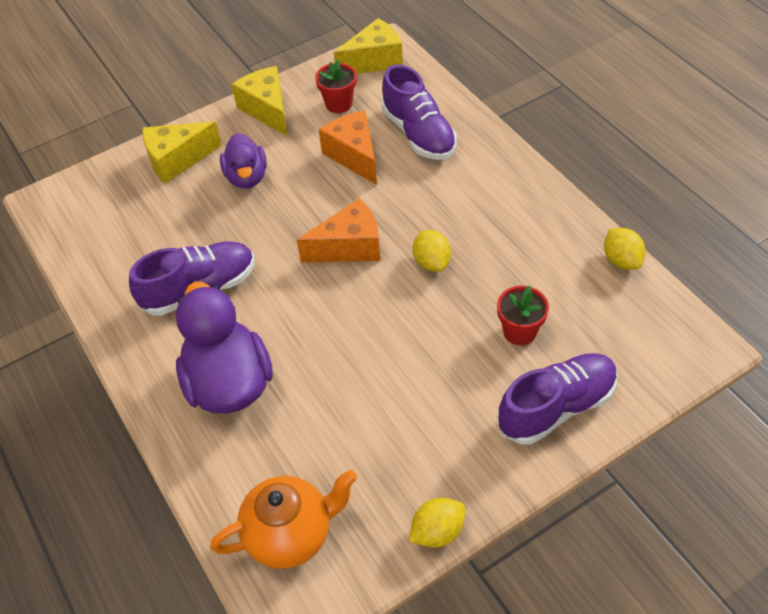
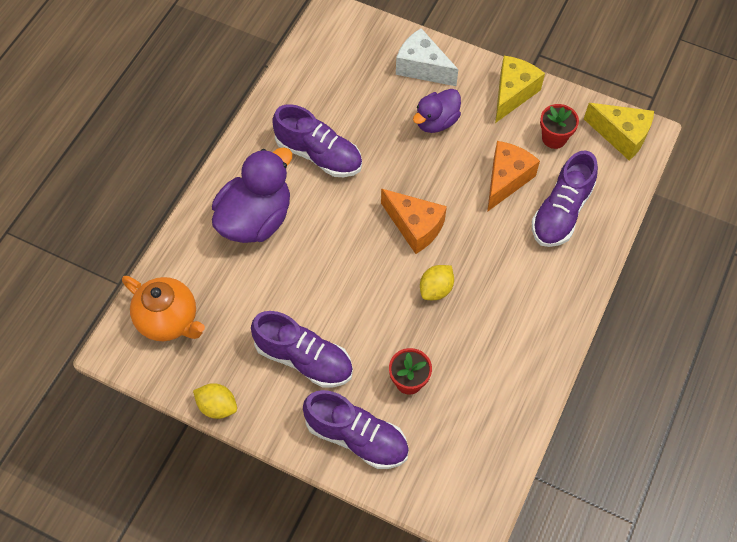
camera: 55 degrees right, 10 degrees up
yellow cheese [142,121,222,184] -> white cheese [396,28,458,86]
yellow lemon [604,228,646,270] -> none
none -> purple shoe [251,311,353,388]

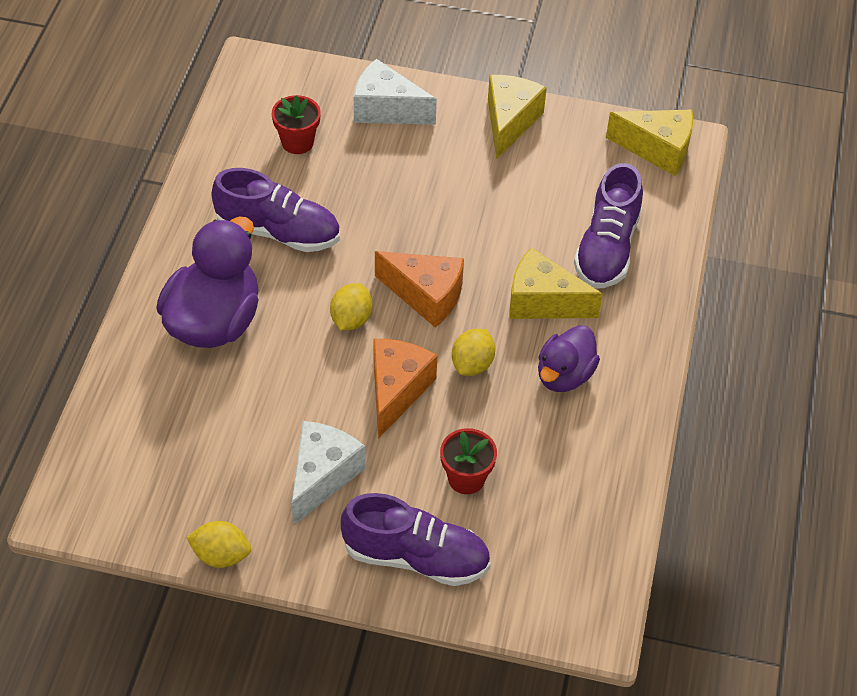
camera: 15 degrees left, 10 degrees down
orange teapot [122,276,205,341] -> none
purple shoe [251,311,353,388] -> white cheese [291,421,365,526]
purple duck [413,89,461,133] -> purple duck moved to [538,325,600,392]
orange cheese [487,141,540,212] -> orange cheese moved to [373,339,437,439]
red flower pot [540,104,579,149] -> red flower pot moved to [272,95,321,154]
none -> yellow lemon [330,283,372,331]
none -> yellow cheese [509,248,603,319]

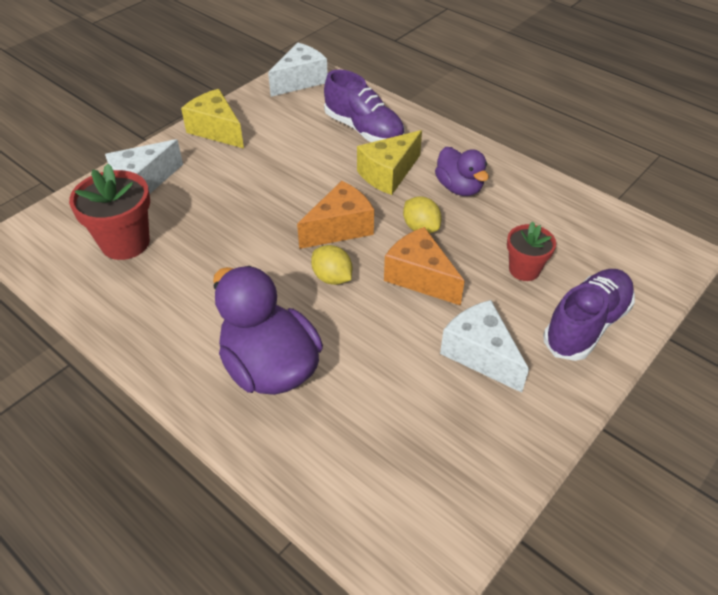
camera: 60 degrees left, 5 degrees down
yellow lemon [186,521,251,568] -> none
purple shoe [211,168,340,252] -> none
red flower pot [272,95,321,154] -> red flower pot [69,163,150,260], size x1.61
yellow cheese [606,109,693,176] -> white cheese [268,42,328,97]

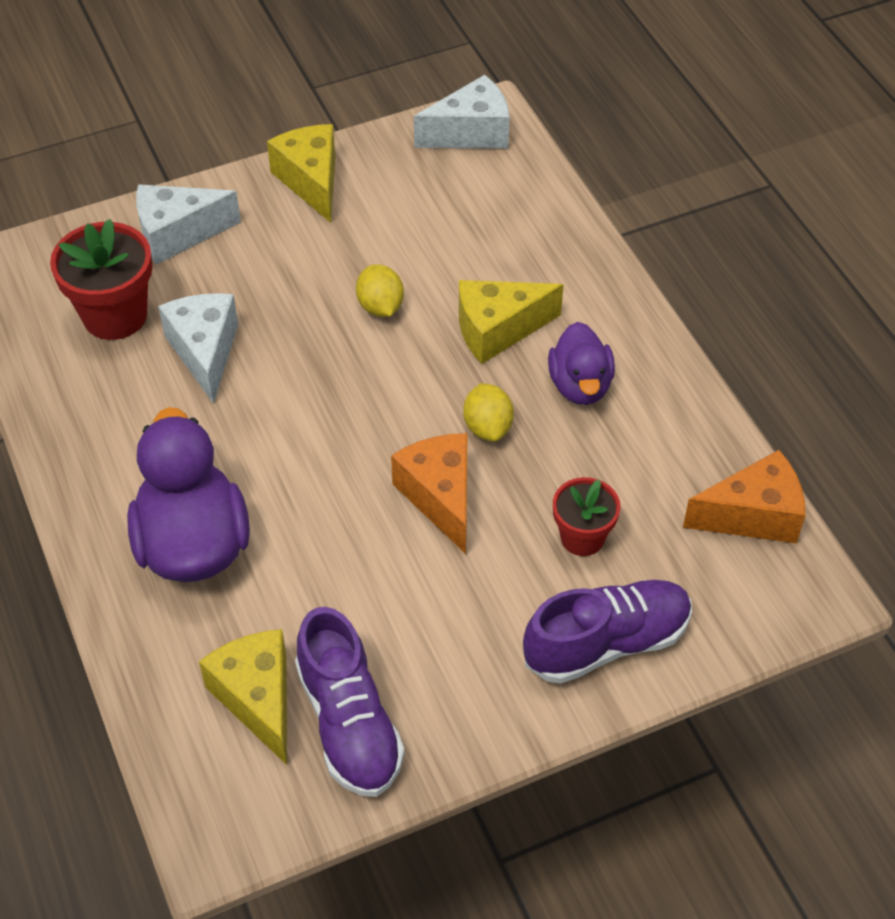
camera: 25 degrees right, 5 degrees up
orange cheese [297,181,374,249] -> orange cheese moved to [683,450,806,543]
yellow lemon [311,245,352,285] -> yellow lemon moved to [356,264,404,317]
purple shoe [324,69,405,142] -> purple shoe moved to [295,607,405,797]
white cheese [440,300,529,393] -> white cheese moved to [158,293,238,404]
none -> yellow cheese [199,629,287,765]

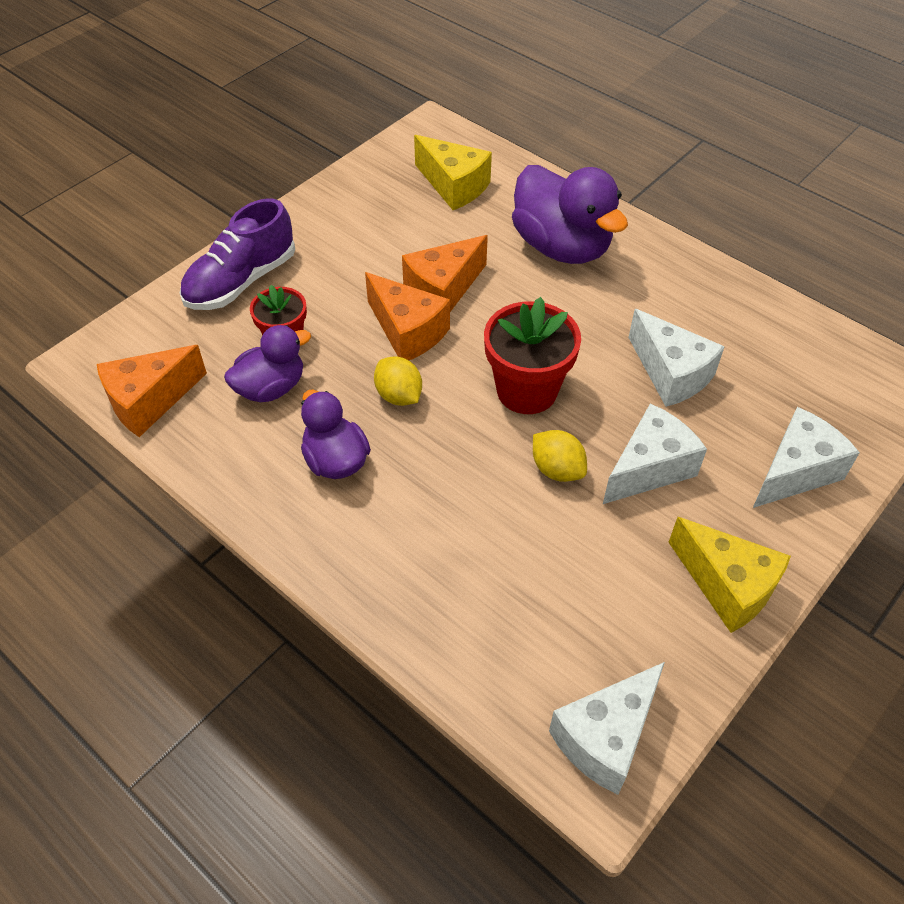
camera: 155 degrees right, 0 degrees up
red flower pot [50,219,152,340] -> red flower pot moved to [484,297,581,414]
purple shoe [295,607,405,797] -> none
yellow cheese [459,280,564,364] -> none
none -> purple duck [224,325,311,402]
none -> orange cheese [402,235,488,312]
none -> white cheese [603,403,707,504]

